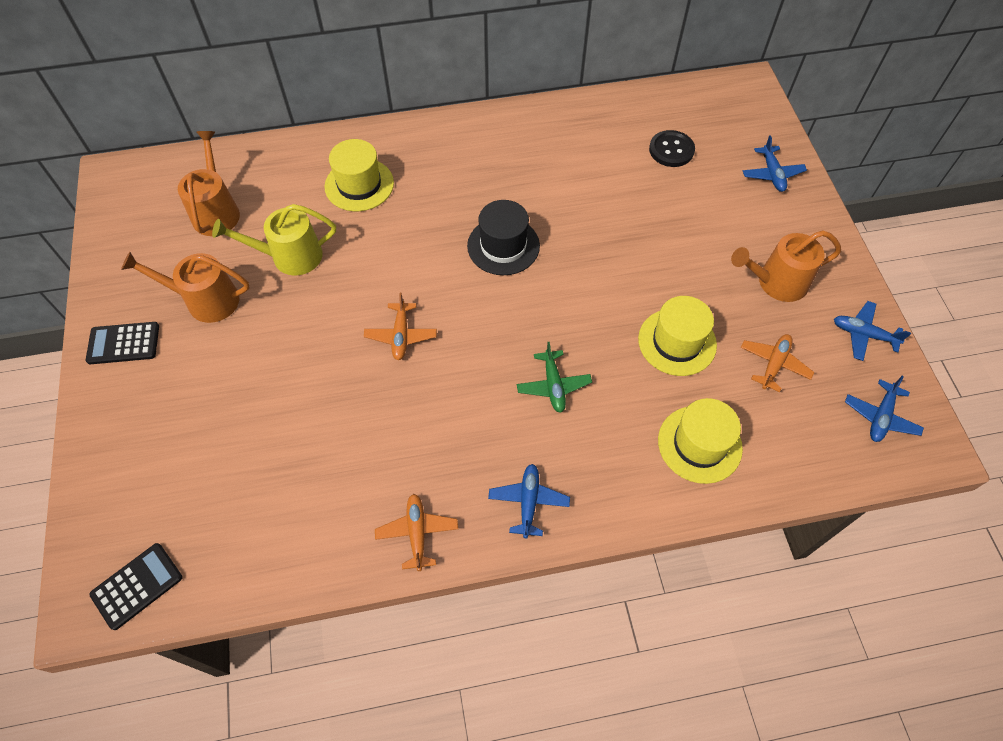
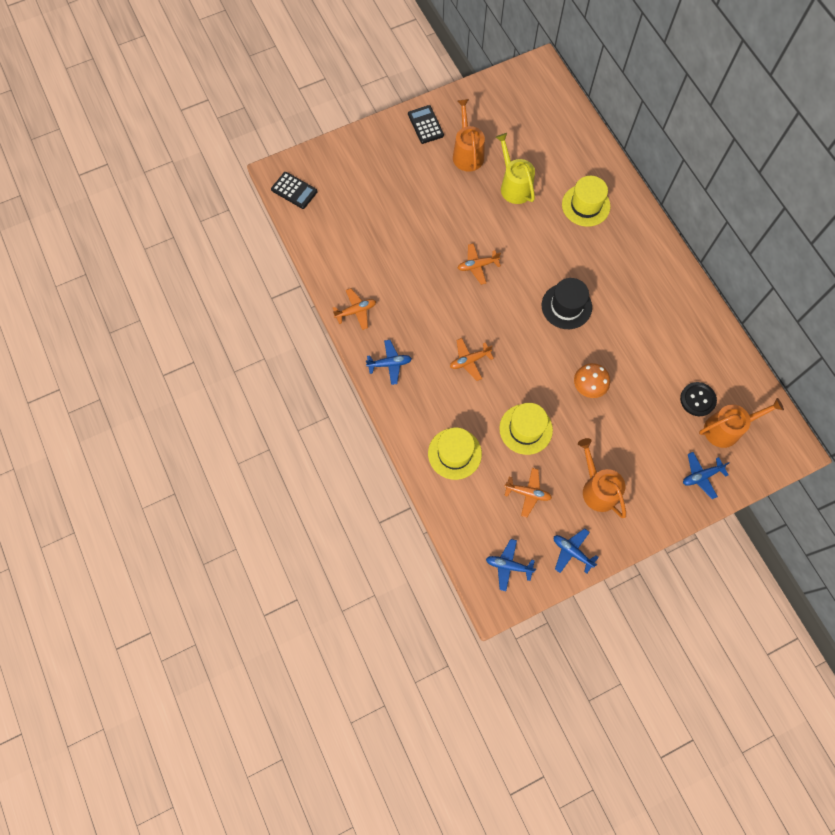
camera: 75 degrees right, 10 degrees up
orange watering can [178,131,240,236] -> orange watering can moved to [699,398,784,448]
green plane [517,342,592,413] -> orange plane [450,338,494,381]
blue plane [834,301,911,361] -> blue plane turned 60 degrees counterclockwise [554,528,599,574]
none -> orange mushroom [574,363,610,398]

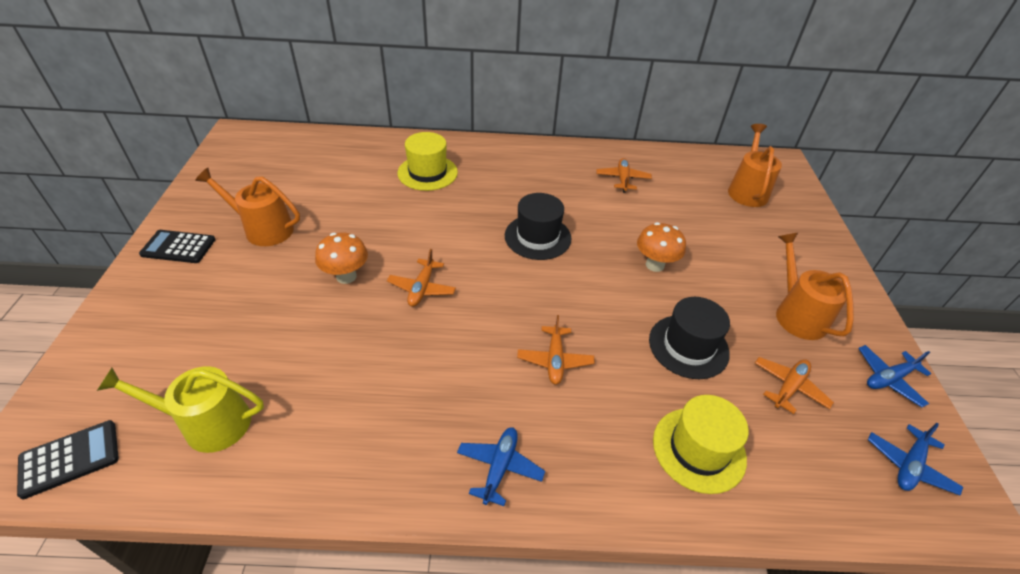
camera: 65 degrees left, 25 degrees down
orange plane [333,288,376,330] -> orange plane moved to [596,158,652,193]
yellow watering can [496,133,535,204] -> yellow watering can moved to [97,366,264,453]
yellow hat [499,403,553,455] -> black hat [649,297,730,379]
orange watering can [578,438,626,518] -> orange watering can turned 75 degrees clockwise [776,233,854,340]
black button [680,382,717,416] -> none
blue plane [683,452,729,499] -> none
none -> orange mushroom [315,233,368,284]

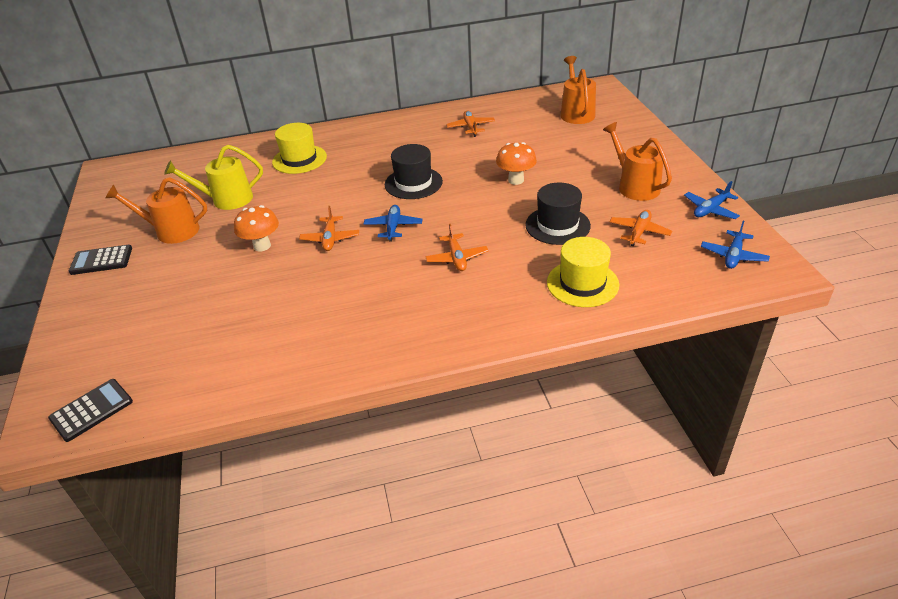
camera: 10 degrees left, 5 degrees down
yellow watering can [97,366,264,453] -> yellow watering can moved to [164,145,263,210]
blue plane [457,427,545,506] -> blue plane moved to [363,205,423,242]

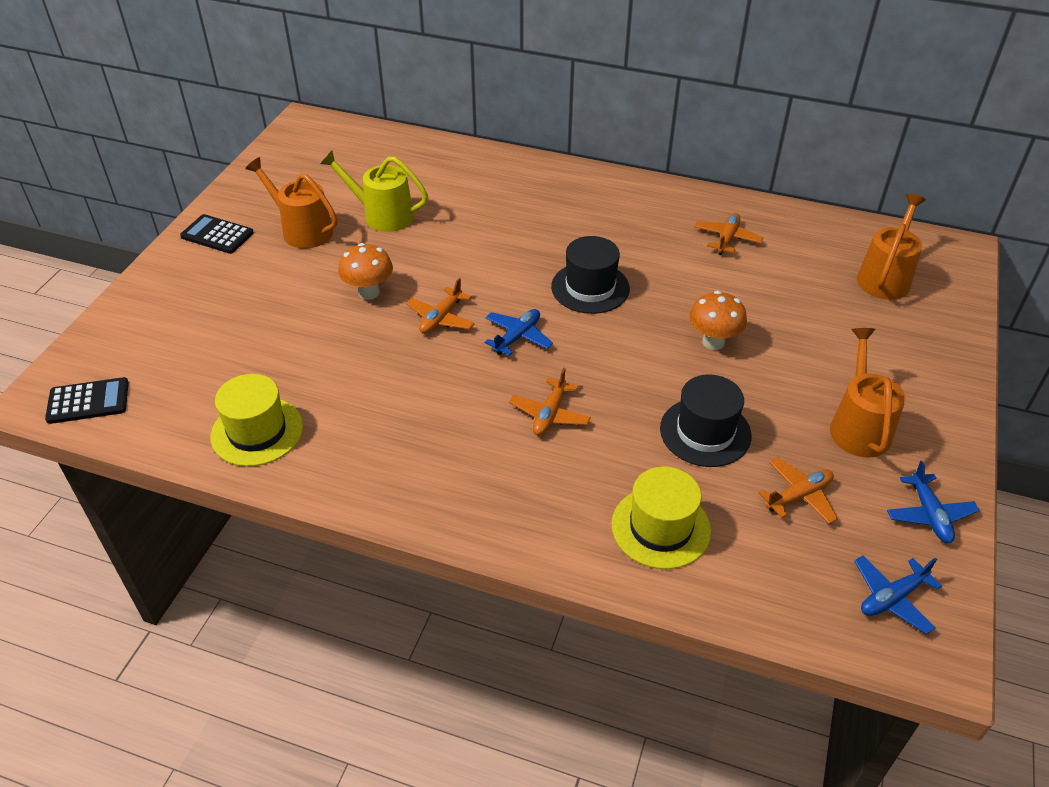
camera: 30 degrees right, 5 degrees up
yellow hat [272,123,327,174] -> yellow hat moved to [210,374,303,466]
blue plane [684,181,740,219] -> blue plane turned 90 degrees counterclockwise [887,461,979,543]

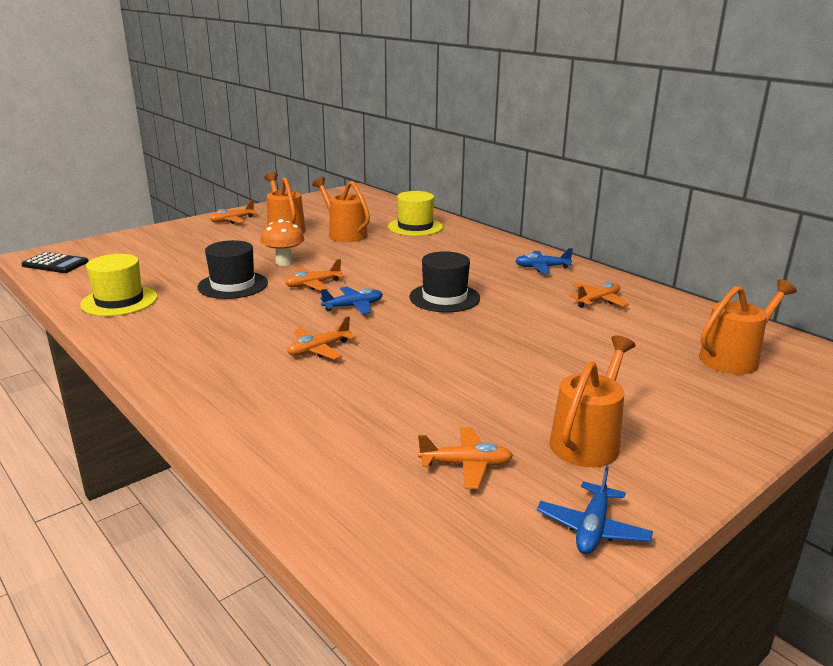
camera: 30 degrees right, 20 degrees down
black calculator [180,214,254,254] -> orange plane [210,199,257,224]
yellow watering can [320,151,428,232] -> orange watering can [312,177,370,242]
yellow hat [611,467,711,569] -> yellow hat moved to [388,191,443,236]
black hat [660,375,752,467] -> black hat moved to [198,240,268,299]
orange mushroom [689,291,747,350] -> none
blue plane [854,555,942,634] -> blue plane moved to [515,248,573,273]

